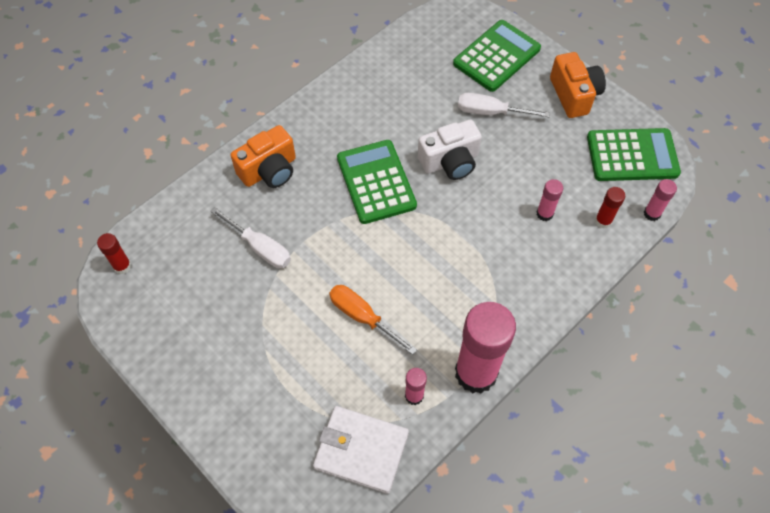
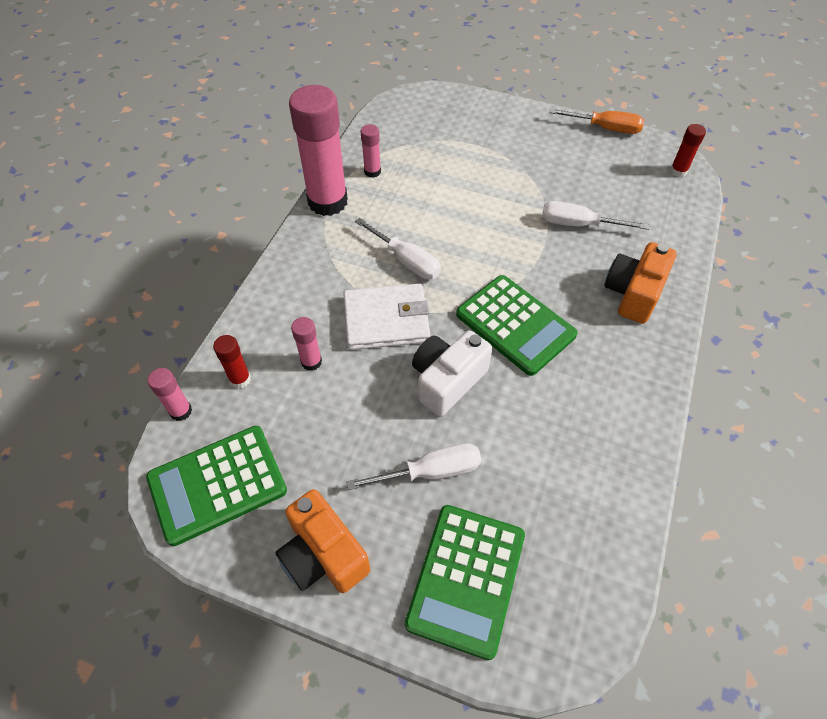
camera: 155 degrees right, 5 degrees down
white wallet [313,406,409,494] -> white wallet moved to [343,284,431,350]
orange screwdriver [329,285,417,355] -> orange screwdriver moved to [549,109,644,134]
none -> white screwdriver [355,218,441,279]

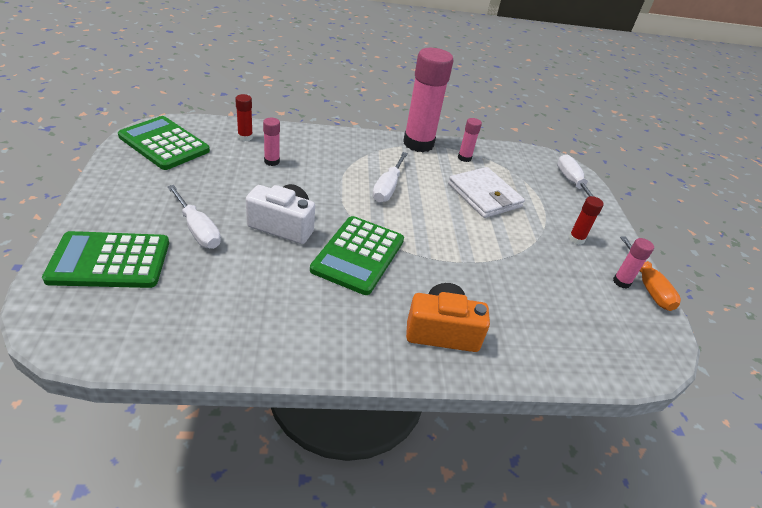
camera: 60 degrees right, 15 degrees down
pink glue stick [148,368,192,421] -> pink glue stick moved to [613,238,654,288]
orange camera [276,489,370,593] -> none
white wallet [343,284,431,350] -> white wallet moved to [448,167,525,218]
white screwdriver [542,201,649,230] -> white screwdriver moved to [557,154,603,208]
red glue stick [670,124,706,177] -> red glue stick moved to [569,196,604,245]

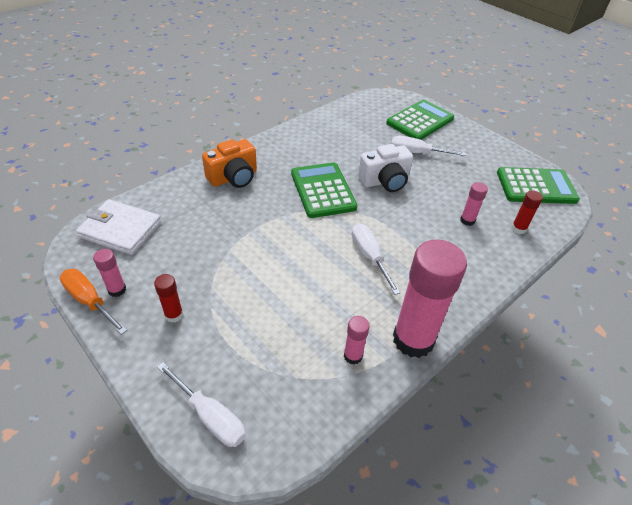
camera: 145 degrees right, 5 degrees up
white wallet [448,167,525,218] -> white wallet moved to [76,199,161,255]

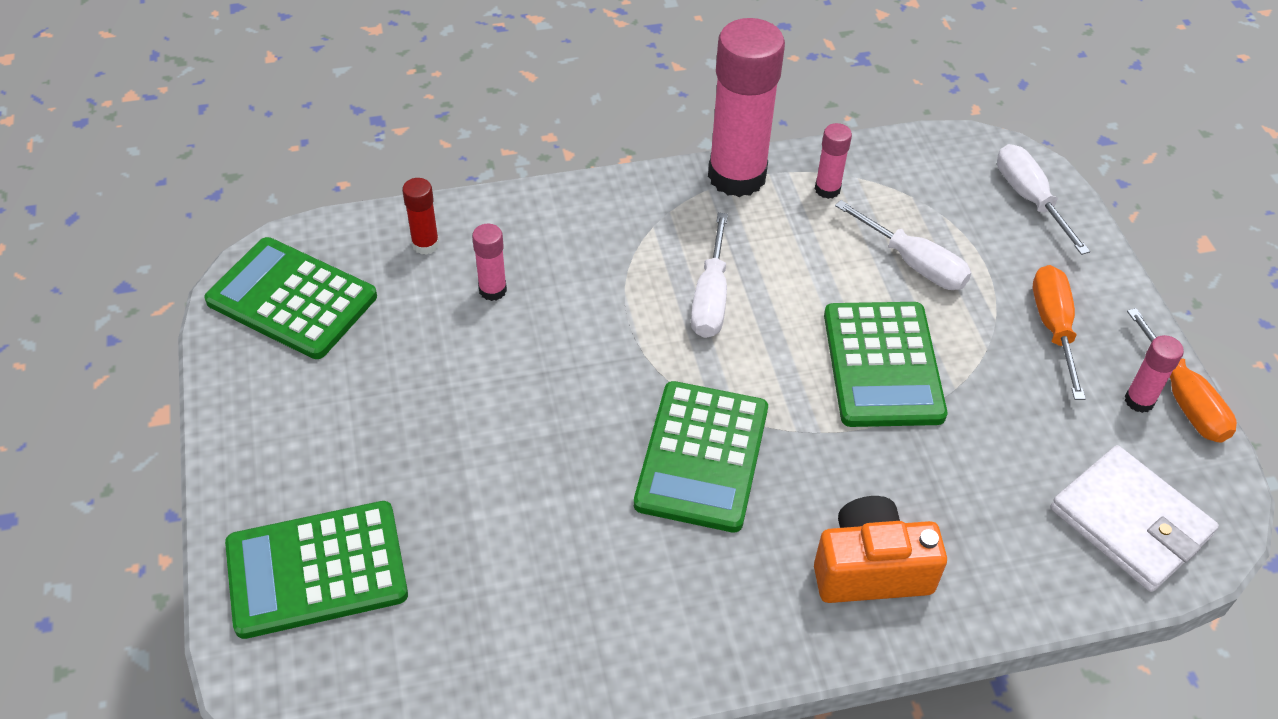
camera: 150 degrees left, 5 degrees up
red glue stick [154,274,183,323] -> orange screwdriver [1033,265,1086,400]
white camera [358,144,413,192] -> none
white screwdriver [391,136,466,156] -> white screwdriver moved to [835,200,971,290]
none -> green calculator [824,302,947,427]

